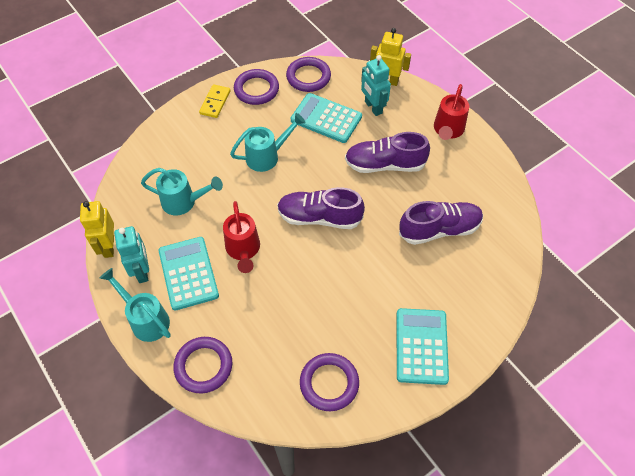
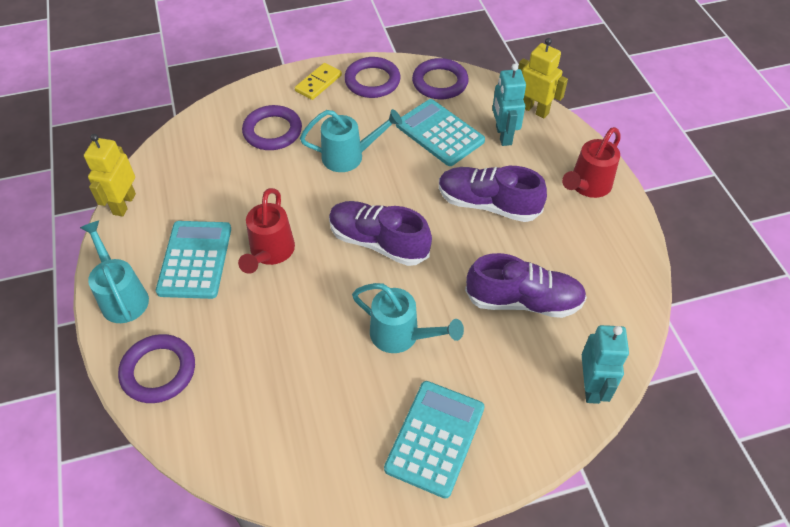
camera: 20 degrees right, 5 degrees down
turquoise robot [114,226,149,283] -> turquoise robot moved to [582,325,629,404]
turquoise watering can [141,168,223,215] -> turquoise watering can moved to [352,283,464,353]
purple ring [300,353,359,411] -> purple ring moved to [242,105,302,150]

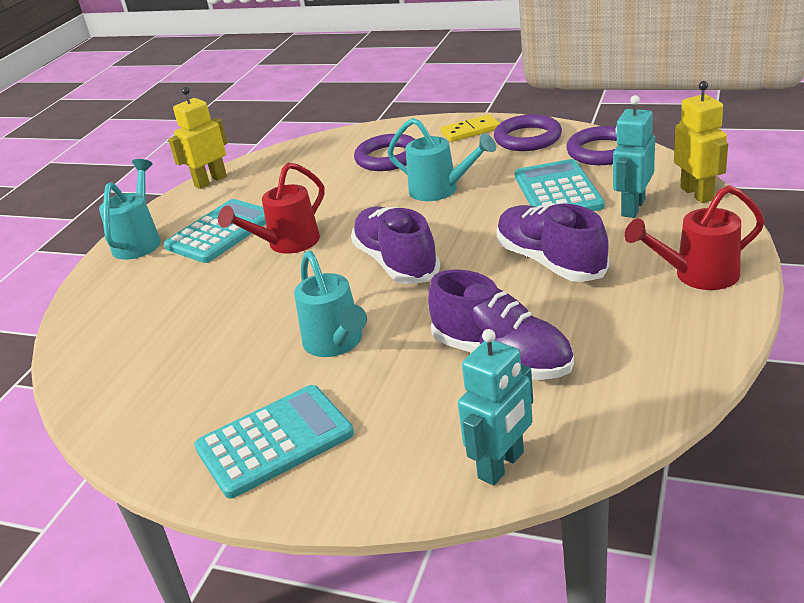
camera: 40 degrees right, 20 degrees down
purple ring [118,334,195,403] -> none

